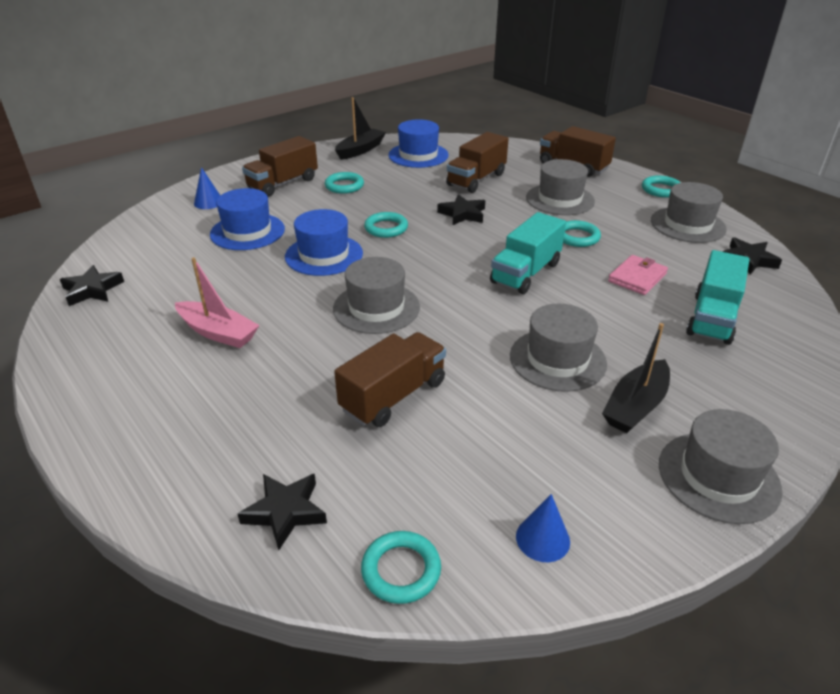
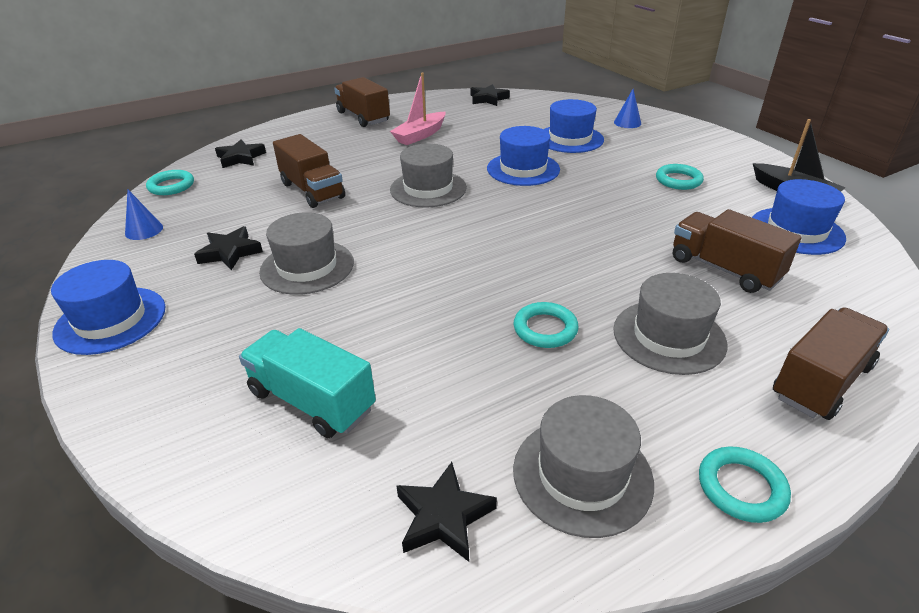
camera: 100 degrees right, 0 degrees up
brown truck [242,136,318,197] -> brown truck moved to [334,77,390,127]
turquoise ring [364,212,408,238] -> none
black star [437,194,485,225] -> black star moved to [194,226,263,270]
turquoise truck [490,212,566,294] -> none
black boat [602,323,670,433] -> none
pink wallet [608,255,668,295] -> none
grey hat [659,409,783,524] -> blue hat [51,260,165,355]

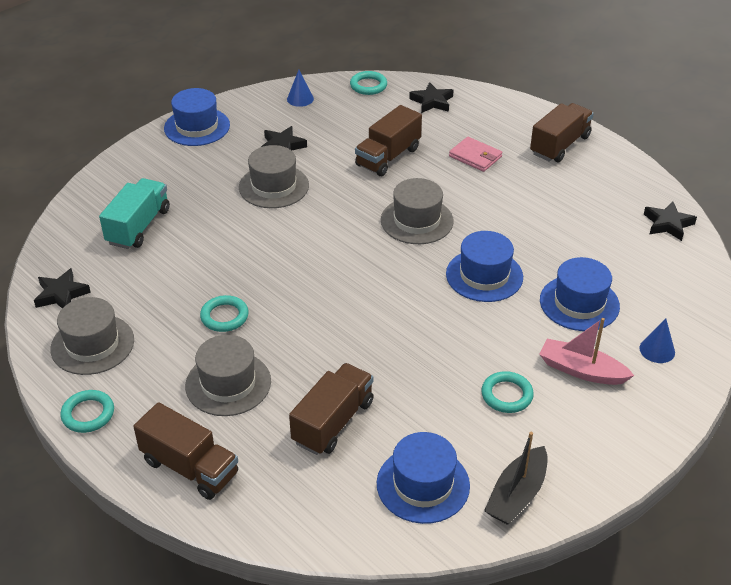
camera: 75 degrees right, 5 degrees up
pink boat [390,73,445,145] -> pink boat moved to [539,318,634,385]
none -> pink wallet [449,137,502,172]

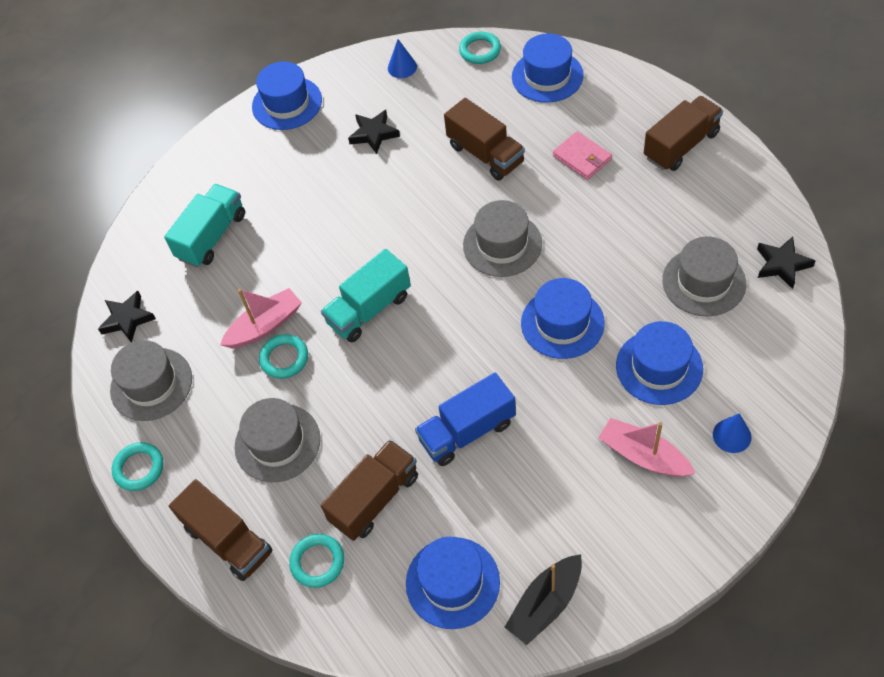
camera: 15 degrees right, 15 degrees up
grey hat [239,145,309,208] -> grey hat moved to [662,236,746,316]
brown truck [355,105,422,176] -> brown truck turned 90 degrees counterclockwise [444,98,525,181]
black star [409,82,454,113] -> blue hat [512,33,584,103]
turquoise ring [481,371,534,413] -> turquoise ring moved to [289,534,344,588]
none -> pink boat [220,288,302,348]
none -> turquoise truck [321,249,411,342]
none -> blue truck [415,373,516,466]

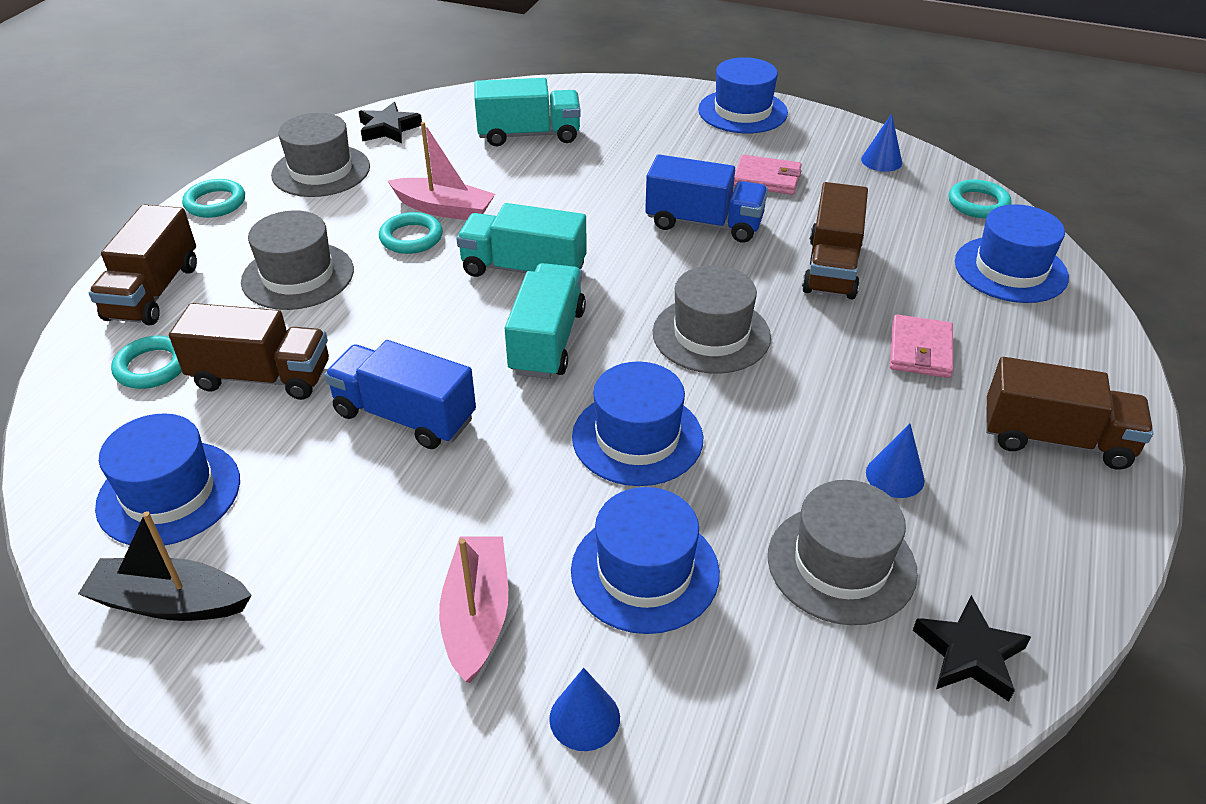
camera: 50 degrees right, 15 degrees down
black star [348,110,400,154] -> pink wallet [734,154,802,195]
none -> turquoise truck [505,263,586,379]
none -> blue truck [645,155,768,243]
none -> blue cone [866,424,925,498]

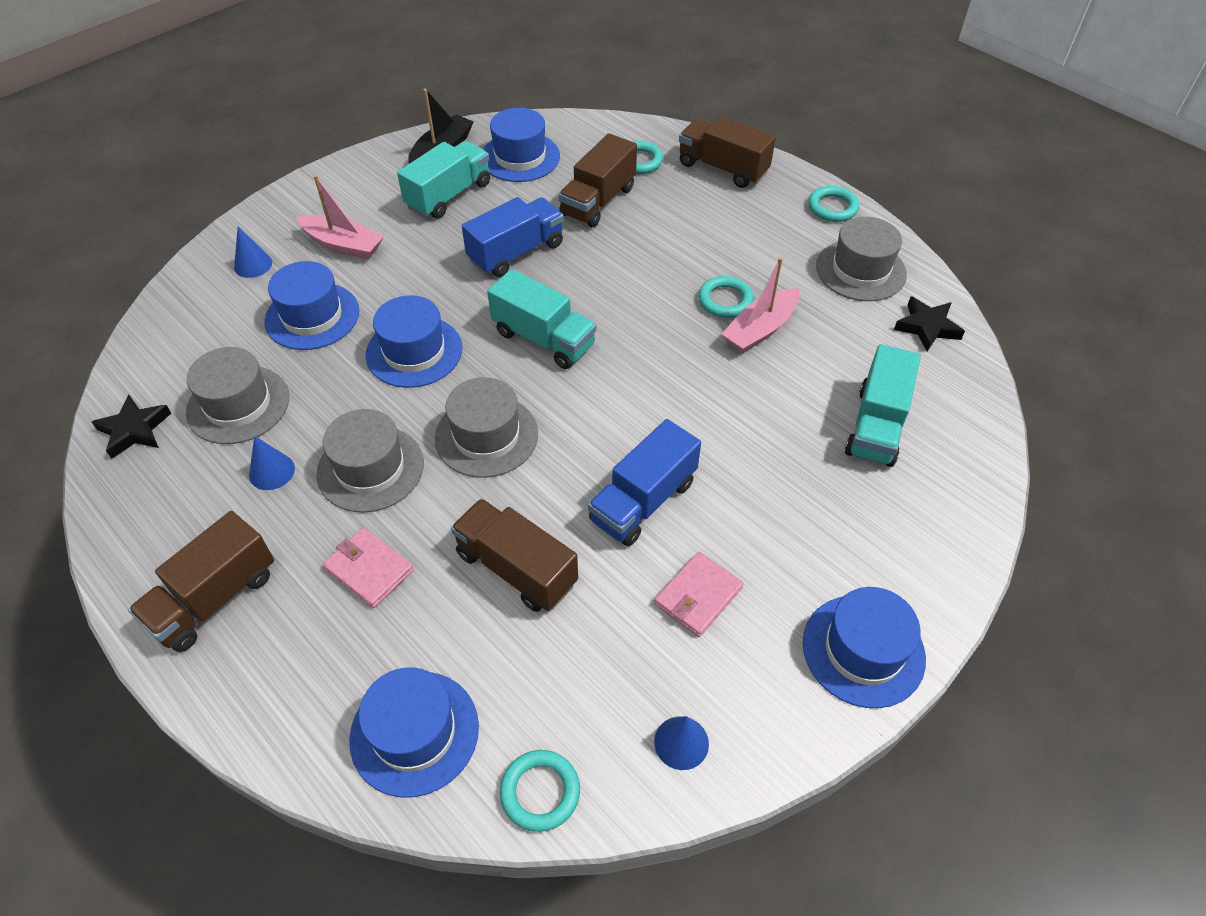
camera: 115 degrees right, 10 degrees up
grey hat [241,210,354,310] -> grey hat moved to [316,409,424,513]
turquoise truck [456,203,587,277] -> turquoise truck moved to [397,141,490,219]

